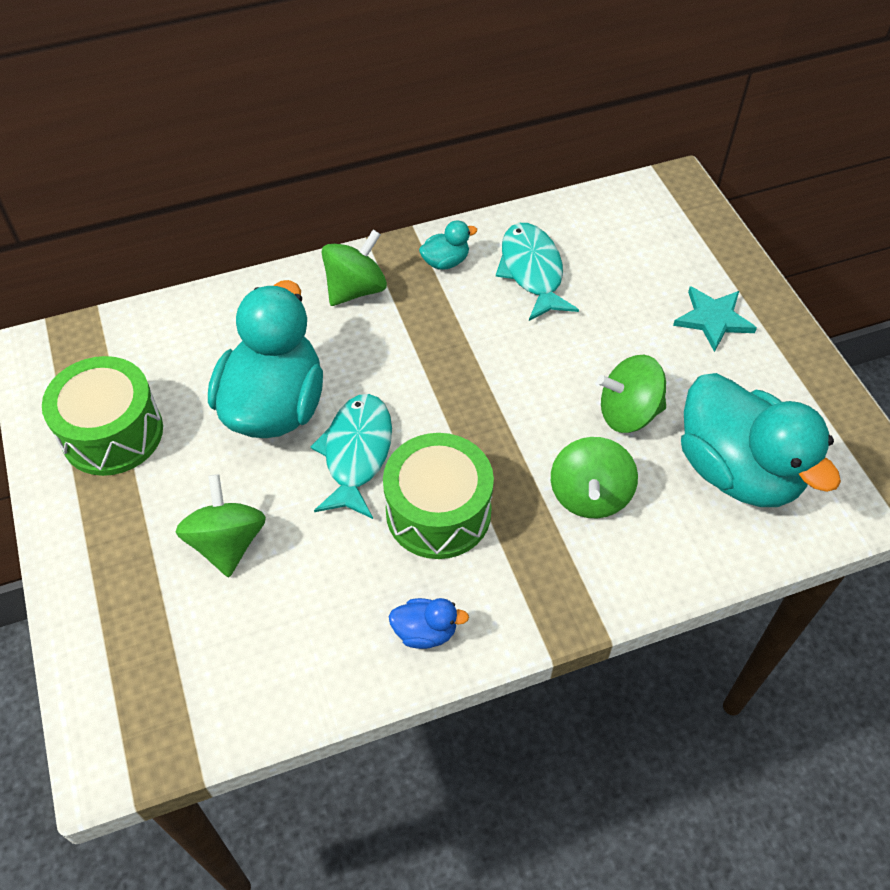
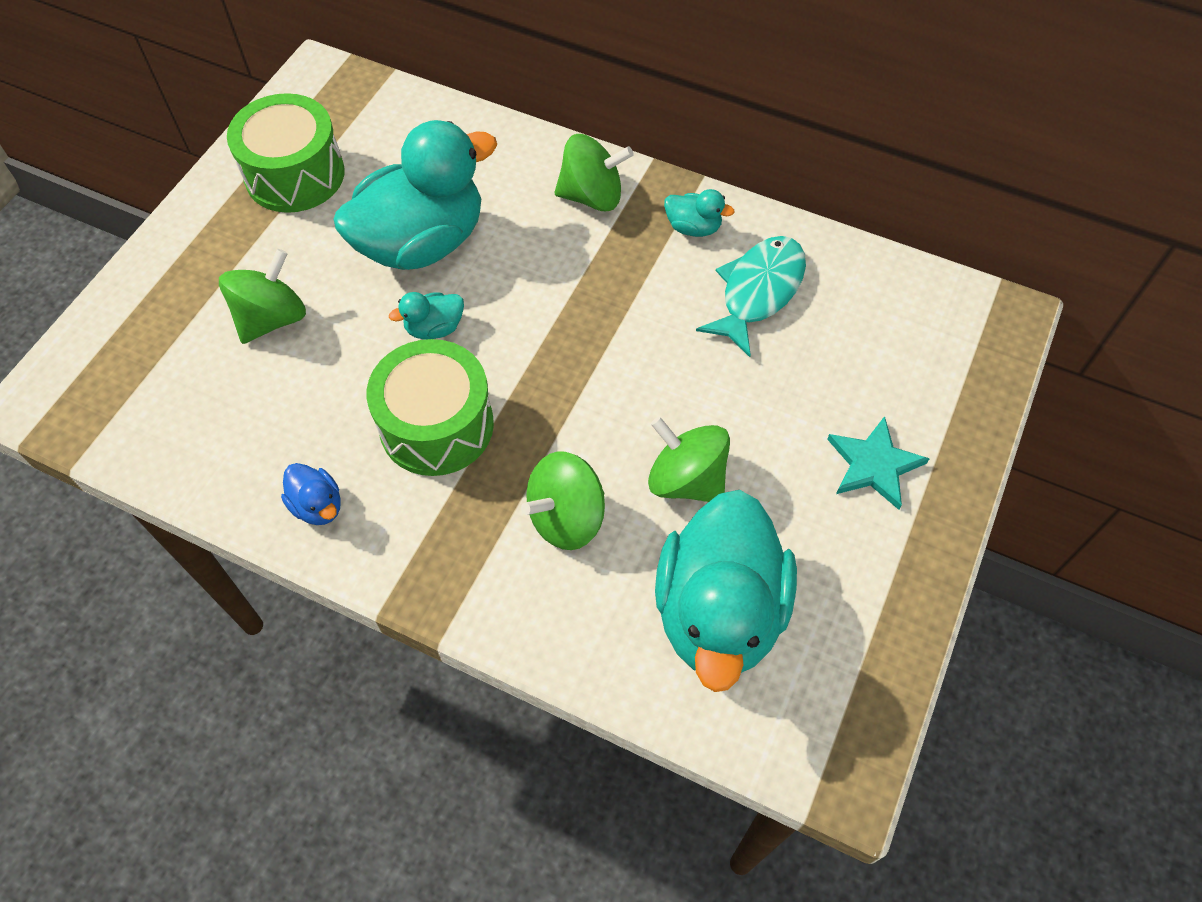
camera: 45 degrees right, 5 degrees up
turquoise fish [311,394,392,519] -> turquoise duck [389,292,464,339]

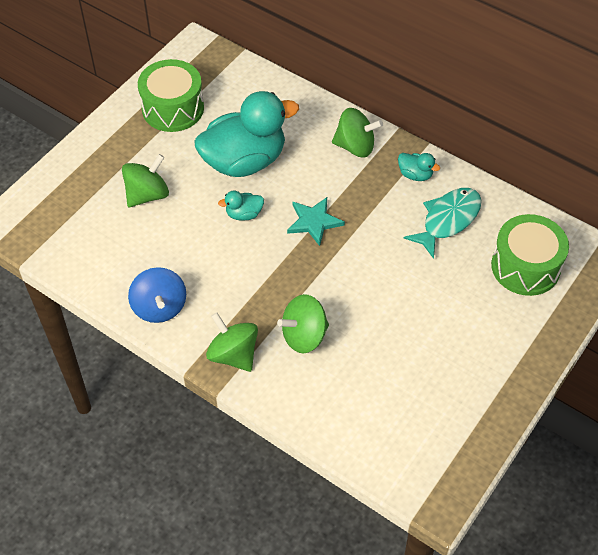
camera: 10 degrees right, 5 degrees down
blue duck [281,463,341,525] -> blue spinning top [128,267,186,323]
green drum [367,339,494,476] -> green drum moved to [491,214,569,296]
green spinning top [648,417,730,502] -> green spinning top moved to [206,312,258,372]
turquoise duck [655,490,797,692] -> none
turquoise star [827,416,930,510] -> turquoise star moved to [287,197,345,246]

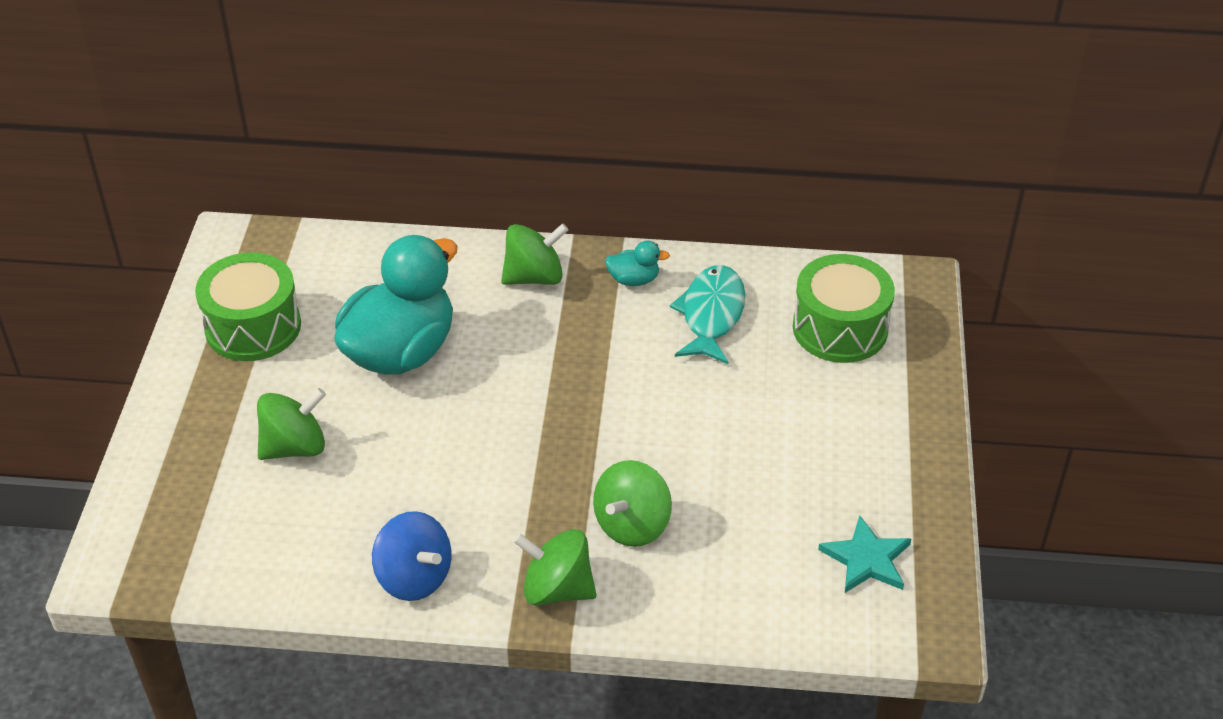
camera: 30 degrees left, 10 degrees down
green spinning top [122,154,169,207] -> green spinning top turned 45 degrees clockwise [257,388,326,460]
turquoise duck [218,191,264,221] -> none
turquoise star [287,197,345,246] -> turquoise star moved to [818,515,911,593]

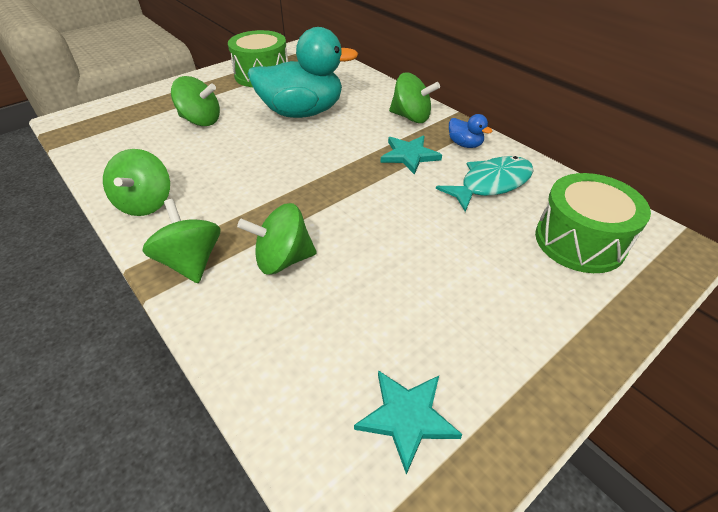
camera: 45 degrees right, 0 degrees up
blue spinning top [372,511,452,601] -> green spinning top [103,149,170,216]
turquoise duck [605,241,670,286] -> blue duck [449,114,492,148]
none -> turquoise star [380,135,442,175]

